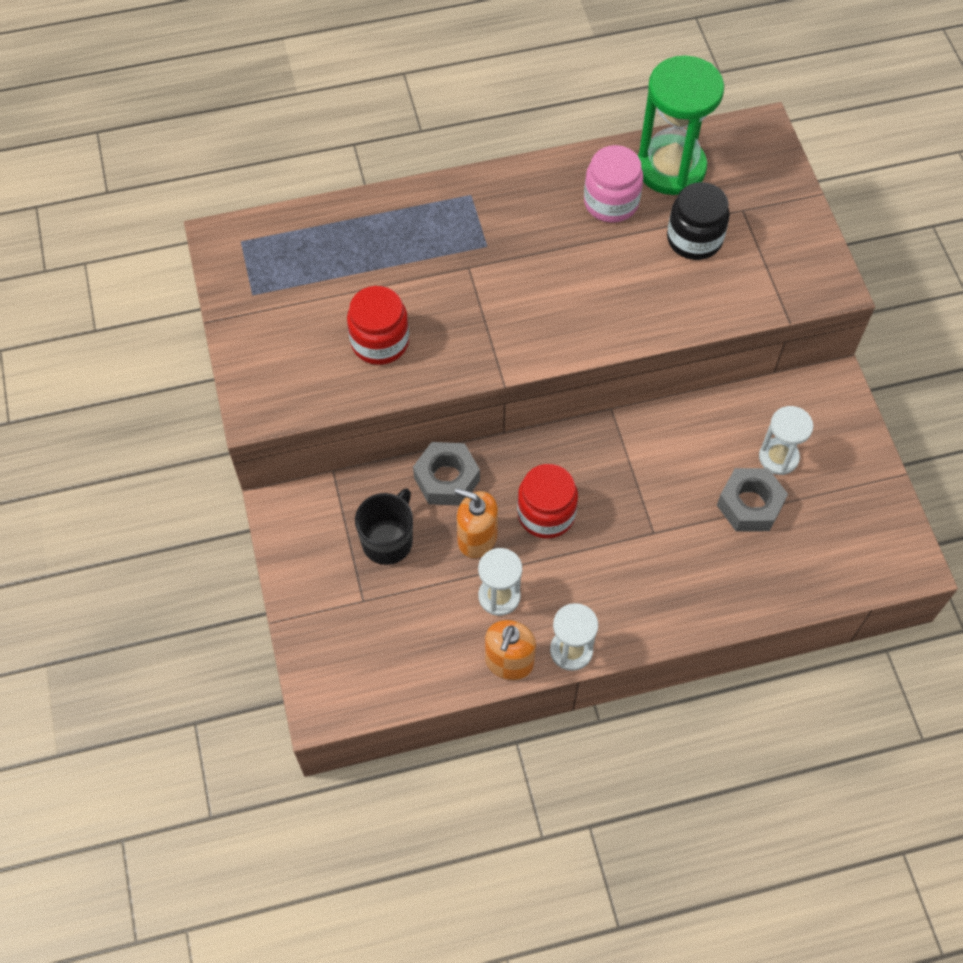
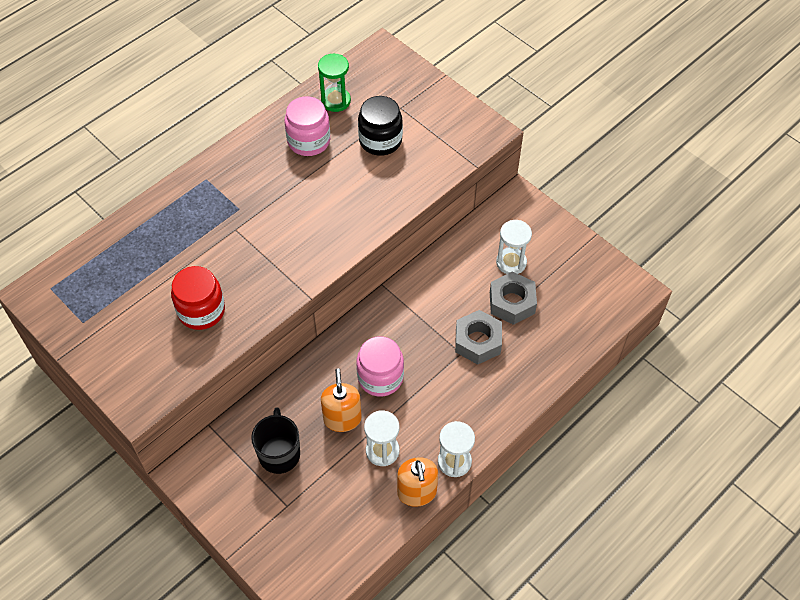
camera: 30 degrees left, 5 degrees down
grey nut [413,442,480,506] -> grey nut moved to [455,310,502,365]
orange soap dispenser [455,488,498,558] -> orange soap dispenser turned 90 degrees clockwise [321,368,362,432]
red jar [517,464,578,539] -> pink jar [356,336,404,396]
green hourglass [638,55,724,195] -> green hourglass [318,54,351,112], size x0.55

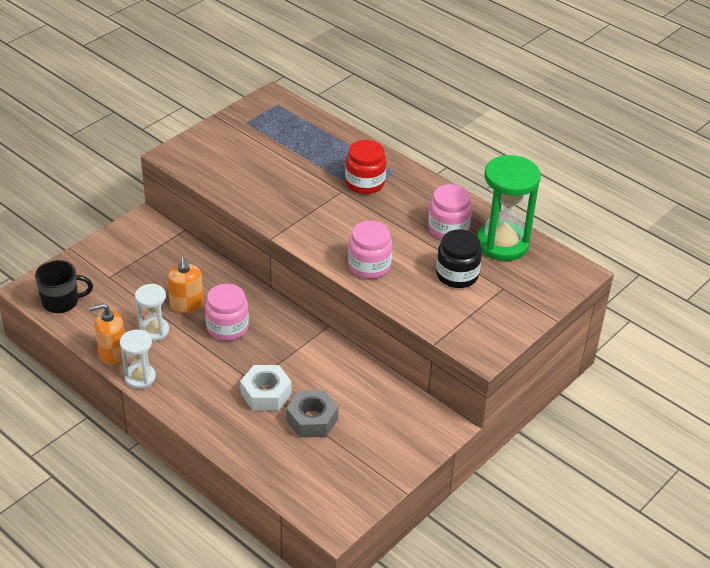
camera: 85 degrees right, 15 degrees down
red jar [171,266,225,330] -> red jar moved to [345,140,386,194]
black mug [251,407,300,474] -> black mug moved to [35,260,93,313]
green hourglass [318,54,351,112] -> green hourglass [477,155,541,261], size x1.80
orange soap dispenser [321,368,362,432] -> orange soap dispenser turned 90 degrees clockwise [167,257,204,314]
grey nut [455,310,502,365] -> white nut [240,365,292,411]
white hourglass [496,220,532,274] -> none
none -> pink jar [348,221,392,279]

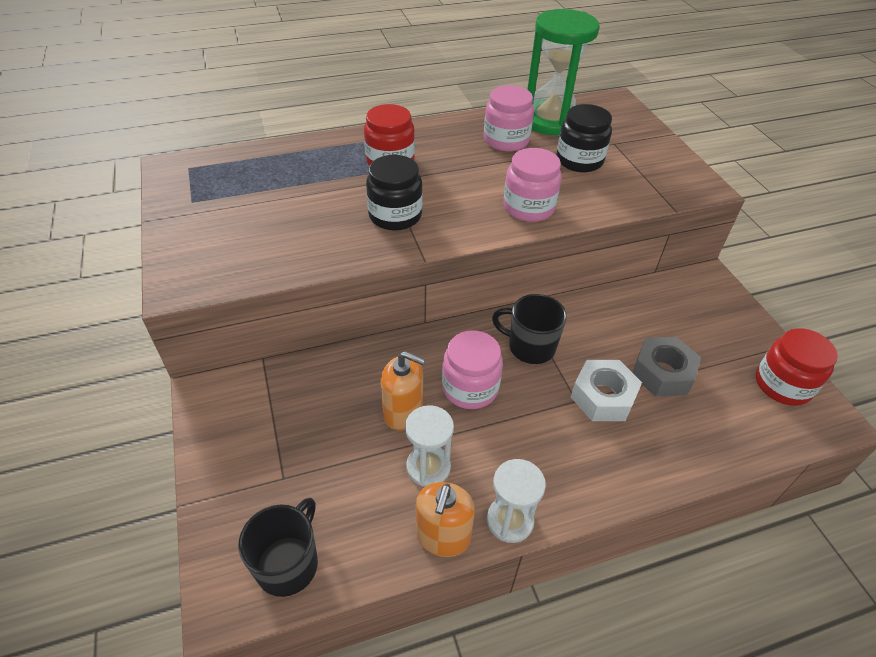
camera: 60 degrees left, 5 degrees up
none -> black jar [366,155,423,231]
none -> black mug [492,294,567,364]
none -> red jar [756,328,838,406]

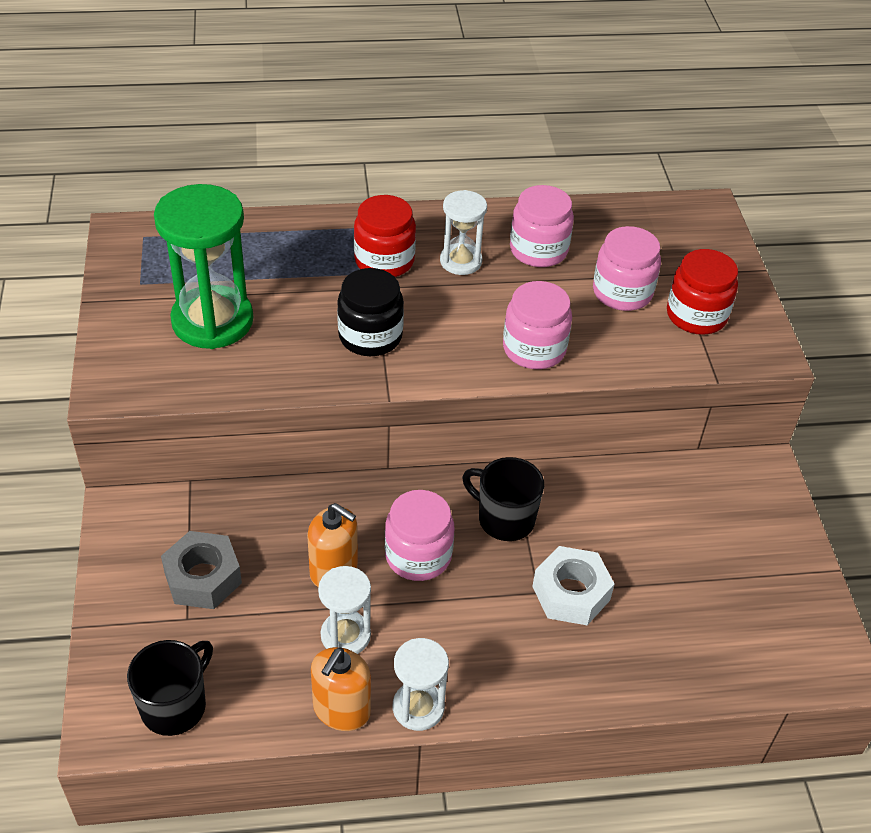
camera: 10 degrees right, 0 degrees up
green hourglass [527,9,600,135] -> green hourglass moved to [154,184,253,349]
black jar [557,104,612,172] -> pink jar [593,226,661,311]
grey nut [632,337,701,397] -> grey nut moved to [161,531,242,609]
red jar [756,328,838,406] -> red jar moved to [667,249,738,335]
none -> white hourglass [440,190,487,275]

